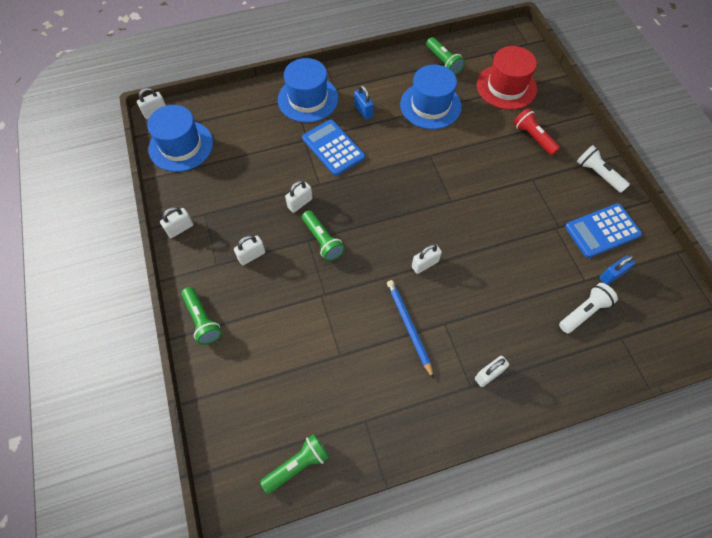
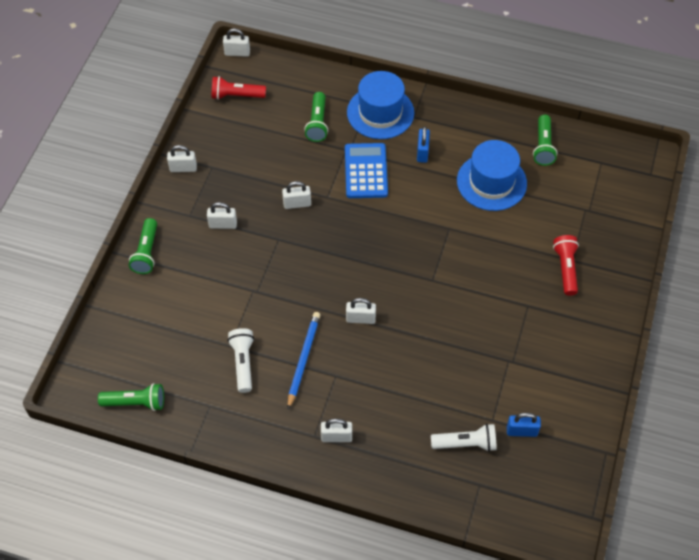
camera: 35 degrees right, 5 degrees down
blue hat [147,105,213,172] -> red flashlight [212,76,266,100]
green flashlight [302,210,345,261] -> green flashlight moved to [304,92,328,142]
red hat [477,46,537,110] -> none
blue calculator [565,203,642,258] -> none
white flashlight [577,145,630,193] -> white flashlight moved to [228,328,254,393]

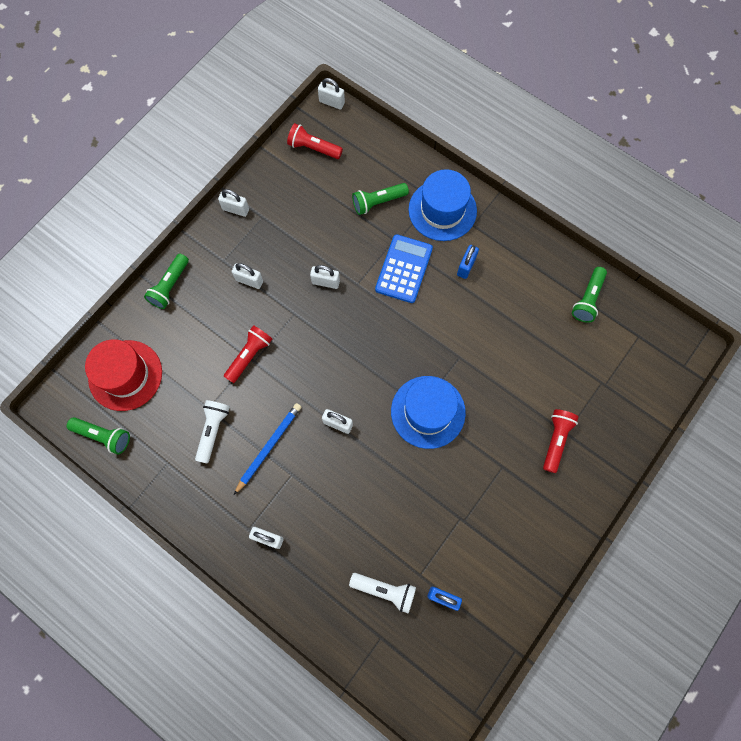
camera: 20 degrees right, 15 degrees up
green flashlight [304,92,328,142] -> green flashlight turned 45 degrees clockwise [352,183,409,215]
blue hat [457,140,527,211] -> blue hat moved to [391,376,466,449]
none -> red hat [85,339,162,411]
none -> red flashlight [224,325,272,383]

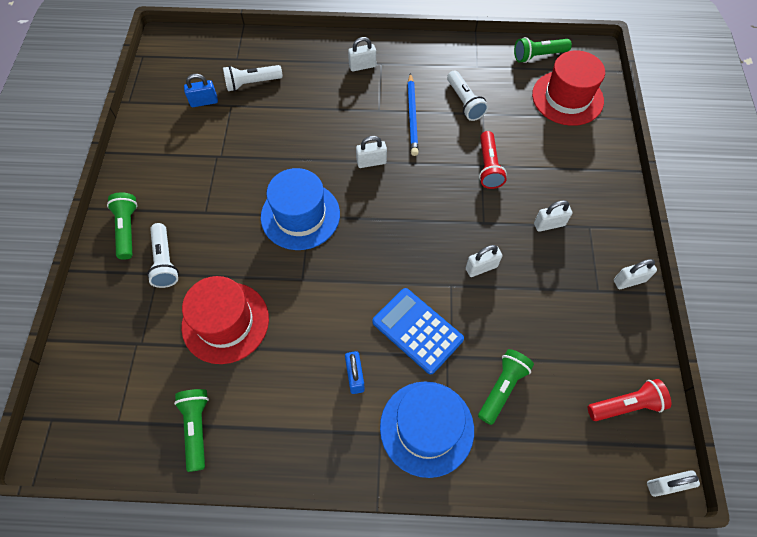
camera: 145 degrees right, 10 degrees down
green flashlight [144,254,189,309] -> green flashlight moved to [107,192,138,260]
blue calculator [375,234,433,303] -> blue calculator turned 150 degrees clockwise [372,288,464,374]
red flashlight [543,409,579,473] -> white flashlight [147,223,179,288]
none -> red hat [182,276,269,364]

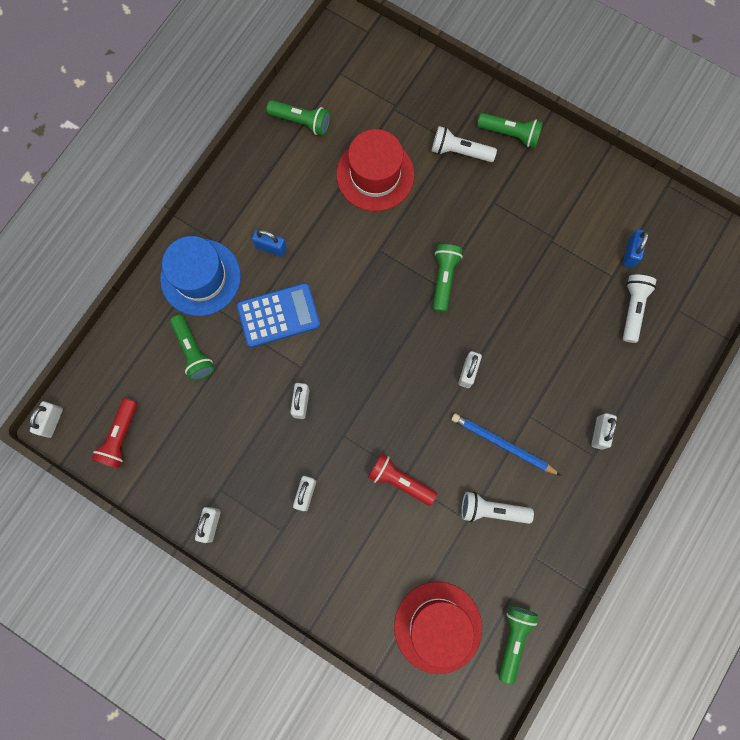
camera: 120 degrees right, 15 degrees up
blue hat [261,168,340,250] -> green flashlight [433,244,463,312]

